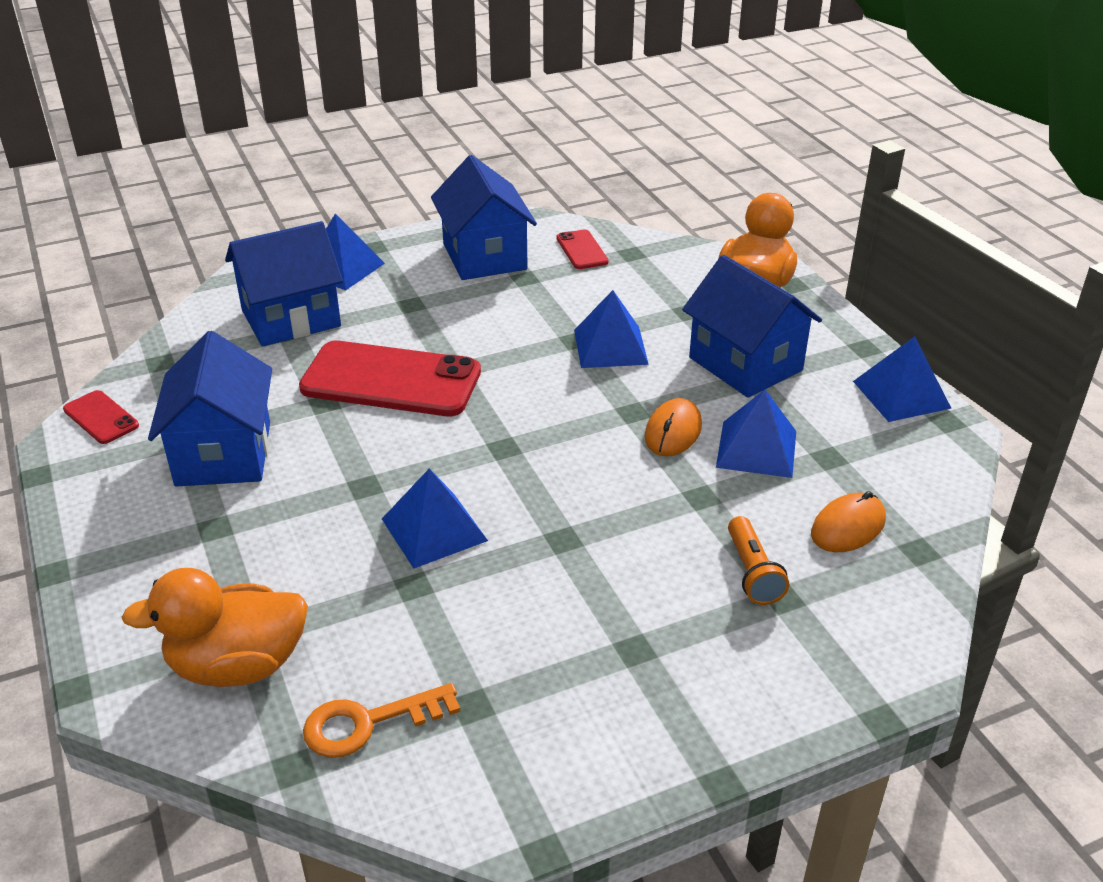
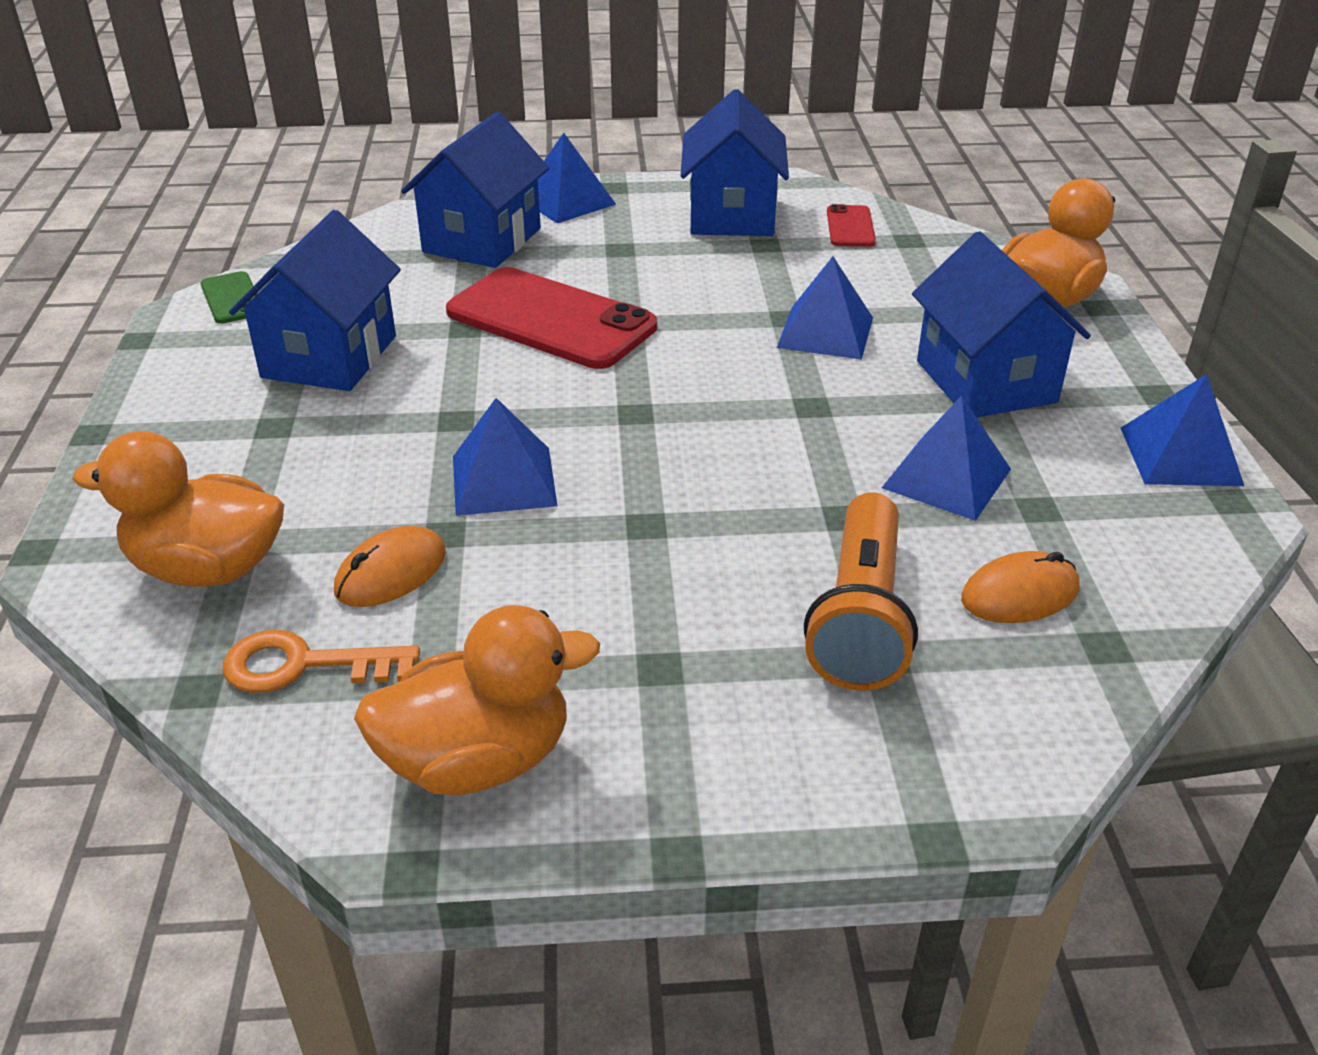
camera: 20 degrees right, 0 degrees up
red phone [63,390,139,444] -> green phone [200,271,257,324]
blue house [225,221,343,347] -> blue house turned 60 degrees counterclockwise [401,112,549,268]
orange mouse [645,398,702,457] -> orange mouse moved to [334,526,446,607]
orange flashlight [728,516,789,605] -> orange flashlight [804,492,918,691], size x1.73
none -> orange duck [354,605,600,795]

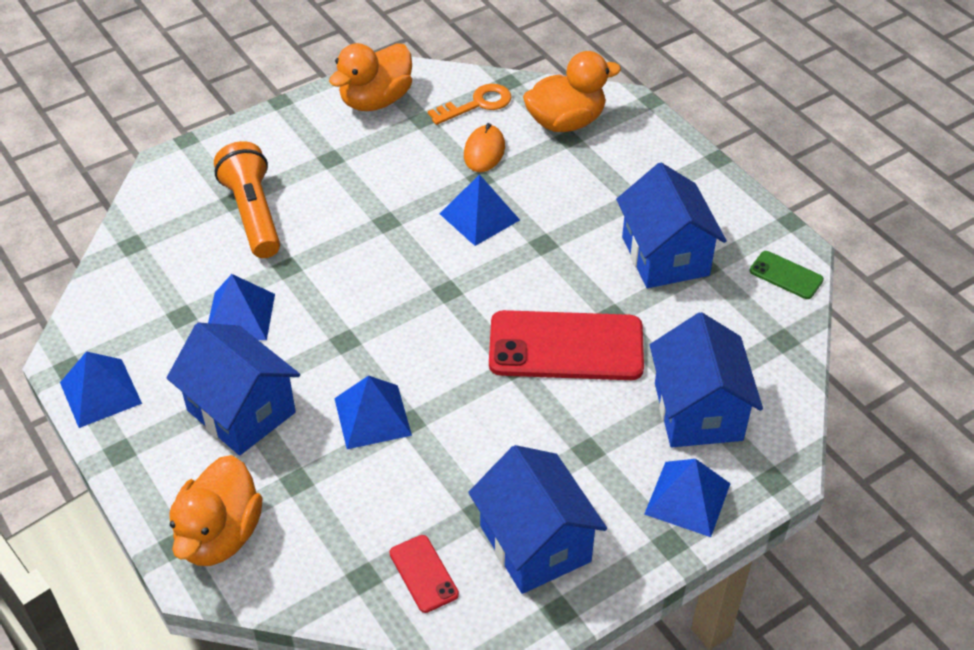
camera: 150 degrees right, 10 degrees up
orange mouse [961,551,1079,623] -> none

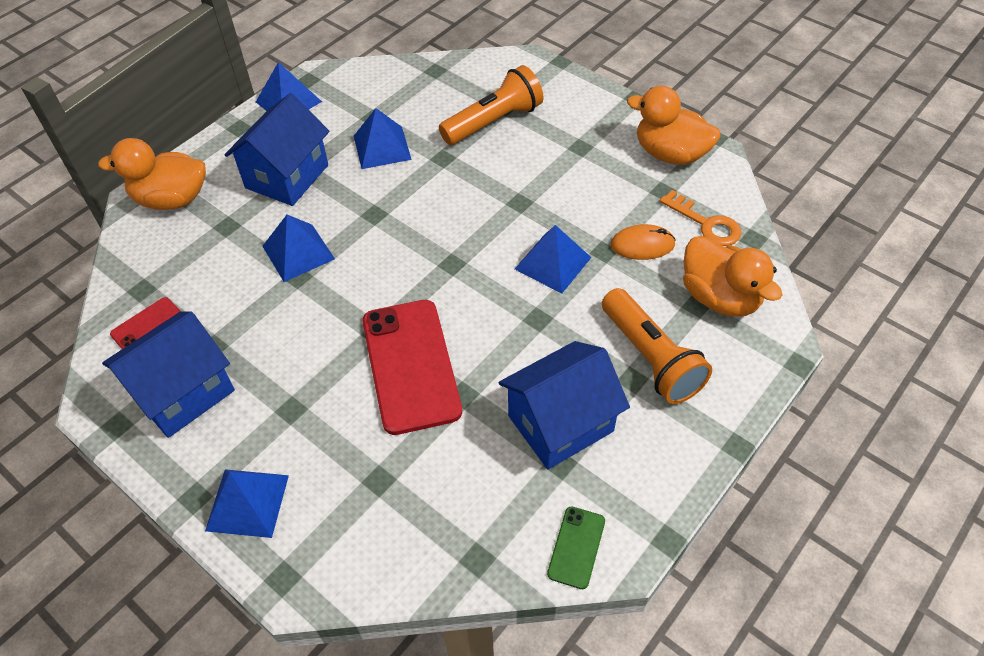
camera: 75 degrees right, 5 degrees up
blue house [650,312,763,447] -> none
none -> orange flashlight [602,288,712,404]

